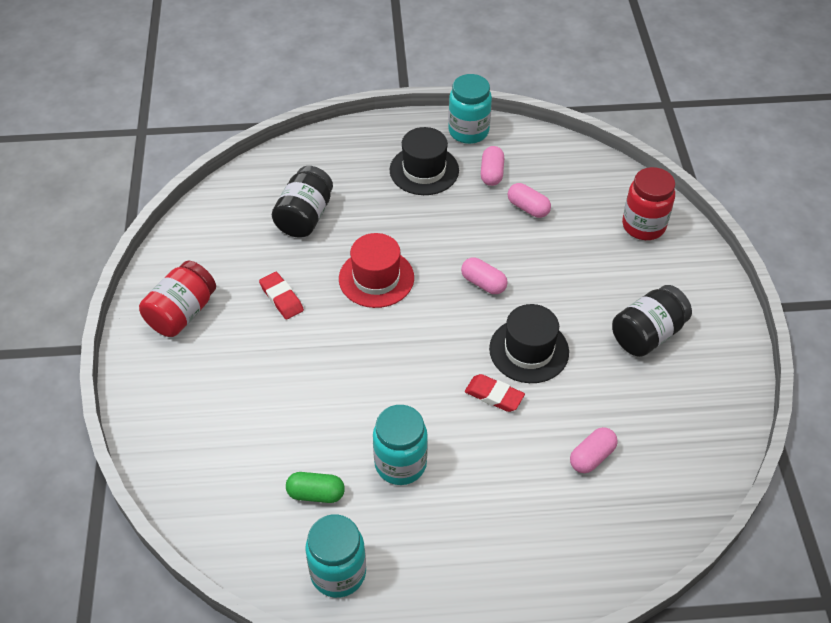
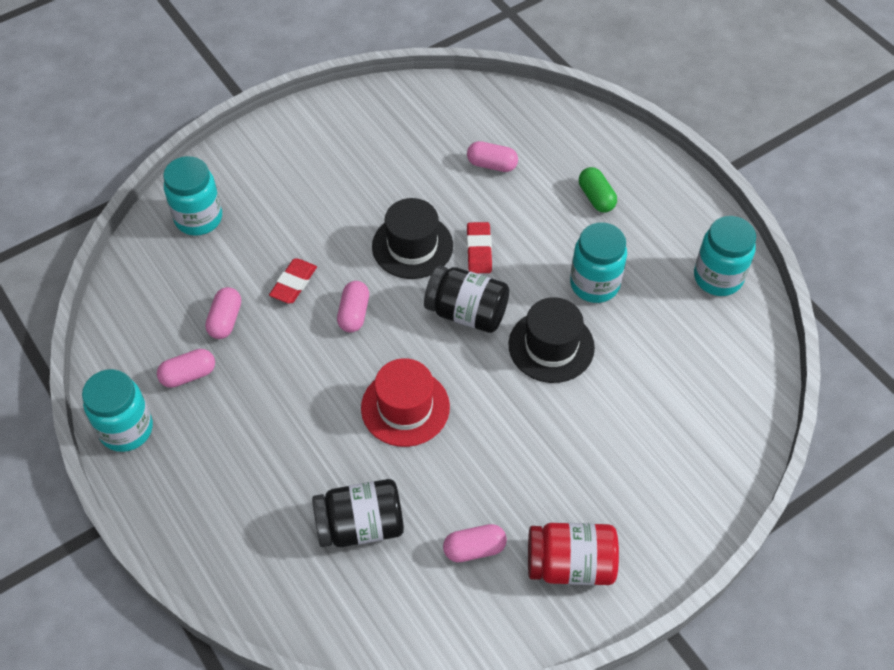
camera: 120 degrees left, 5 degrees up
red eraser [259,272,304,320] -> red eraser moved to [269,259,317,303]
green capsule [286,472,345,503] -> green capsule moved to [579,167,617,212]
black hat [390,127,459,195] -> black hat moved to [509,297,595,383]
black jar [612,285,692,357] -> black jar moved to [424,266,509,333]
red jar [622,167,675,240] -> turquoise jar [163,156,222,236]
none -> pink capsule [443,524,507,562]

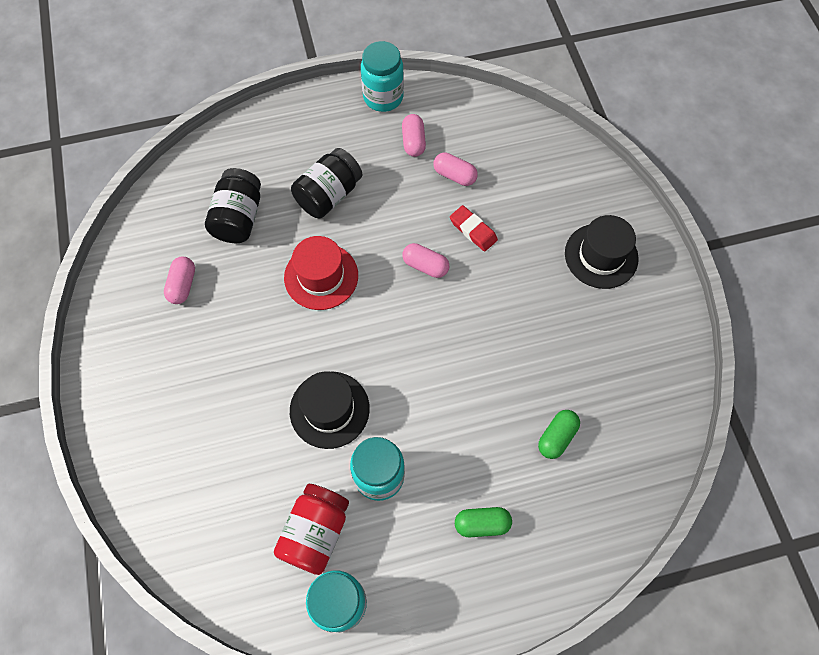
camera: 110 degrees right, 10 degrees up
turquoise jar [163,156,222,236] -> none
black hat [372,198,453,279] -> black hat moved to [565,215,639,289]
black jar [424,266,509,333] -> black jar moved to [291,148,362,218]
pink capsule [467,141,518,172] -> green capsule [538,410,580,459]
red eraser [467,222,492,273] -> none
red jar [528,523,619,585] -> red jar moved to [274,484,349,575]

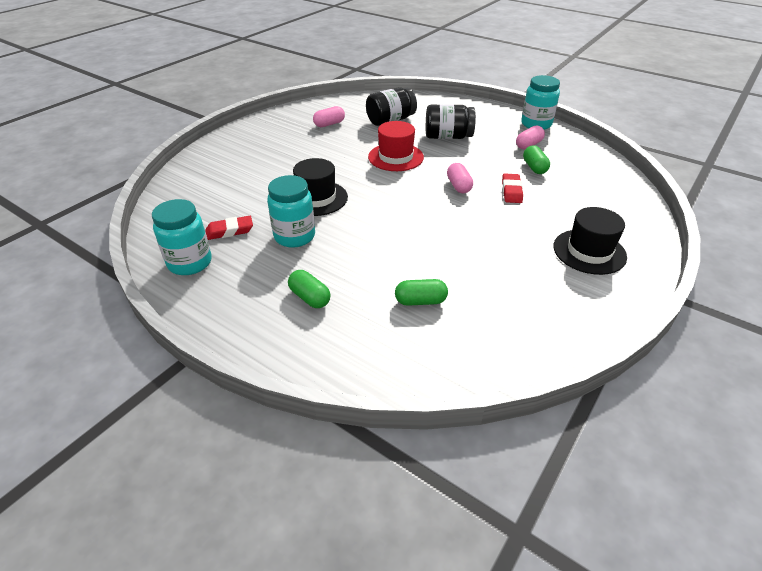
camera: 50 degrees right, 25 degrees down
red jar [274,484,349,575] -> red eraser [205,216,253,240]
pink capsule [433,152,478,186] -> green capsule [523,145,550,174]

